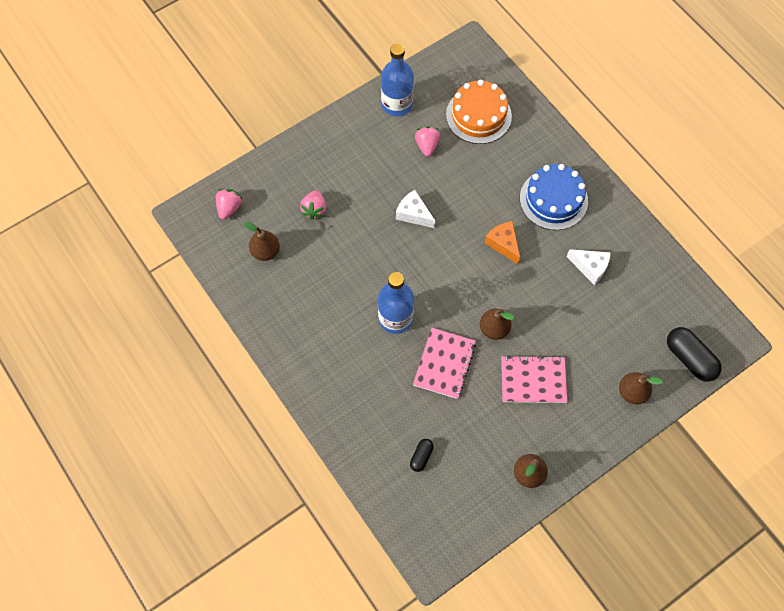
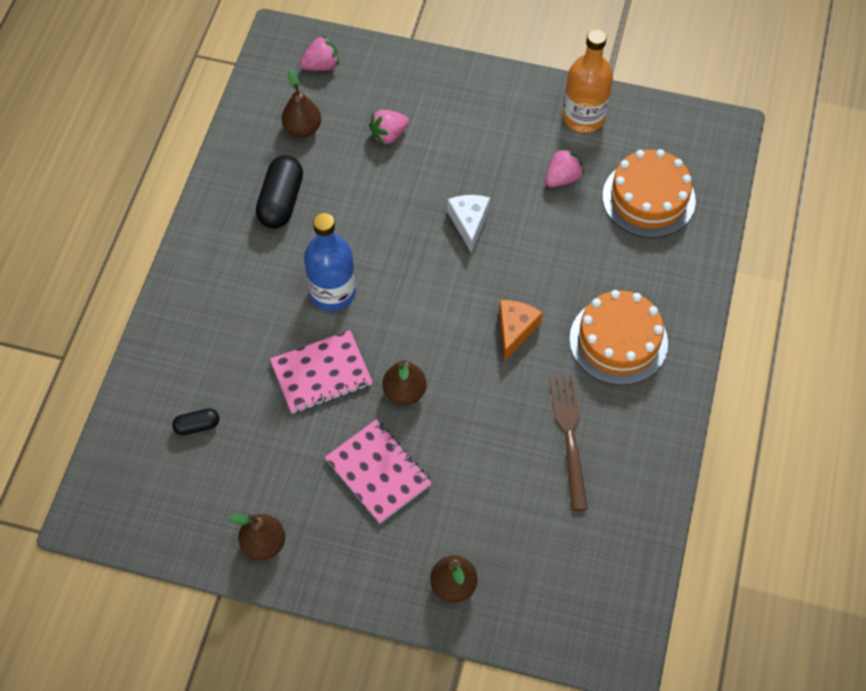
camera: 50 degrees right, 5 degrees down
blue bottle [381,43,414,116] -> orange bottle [563,29,613,133]
blue cake [520,164,588,230] -> orange cake [569,290,668,385]
white cheese [567,249,611,285] -> brown fork [550,375,588,511]
black capsule [667,327,722,382] -> black capsule moved to [256,155,303,229]

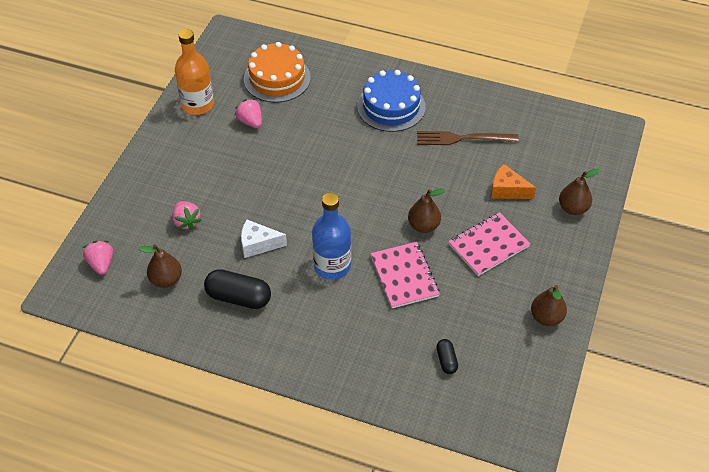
camera: 85 degrees left, 10 degrees down
white cheese [447,195,490,253] -> white cheese moved to [241,220,287,258]
orange cheese [499,300,543,361] -> orange cheese moved to [491,164,536,199]
orange cake [569,290,668,385] -> blue cake [357,70,426,132]

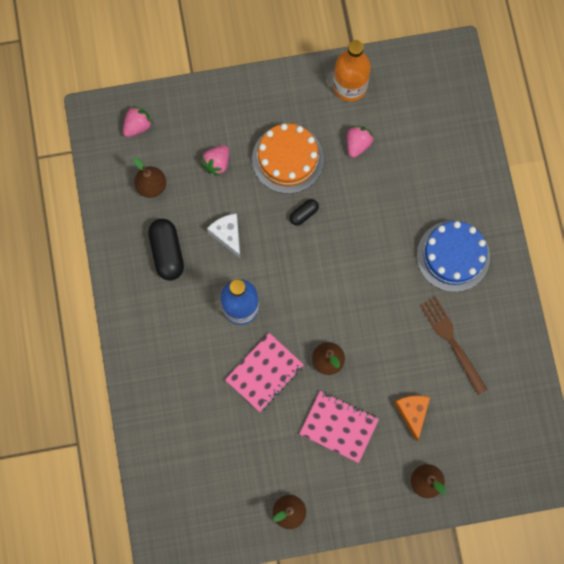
camera: 60 degrees right, 25 degrees up
orange cake [244,42,311,103] -> orange cake moved to [252,123,324,194]
black capsule [436,339,458,374] -> black capsule moved to [290,199,319,226]

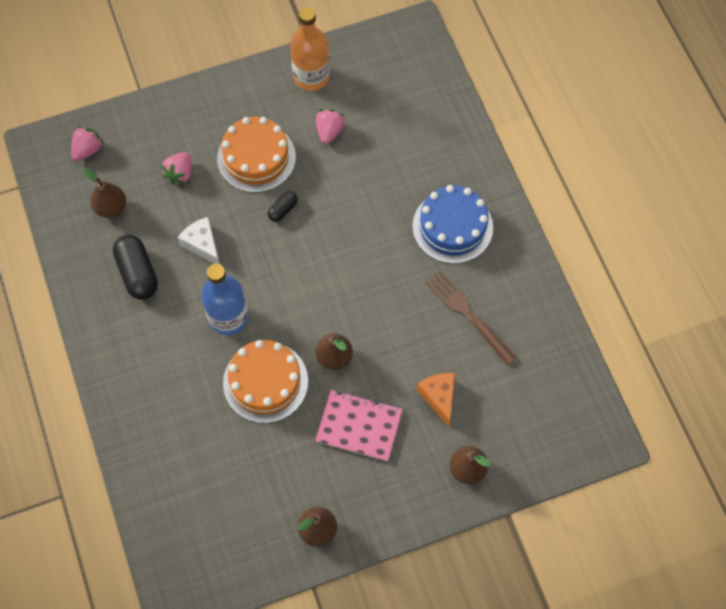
camera: 10 degrees left, 10 degrees down
pink notebook [225,333,304,412] -> orange cake [223,340,308,423]

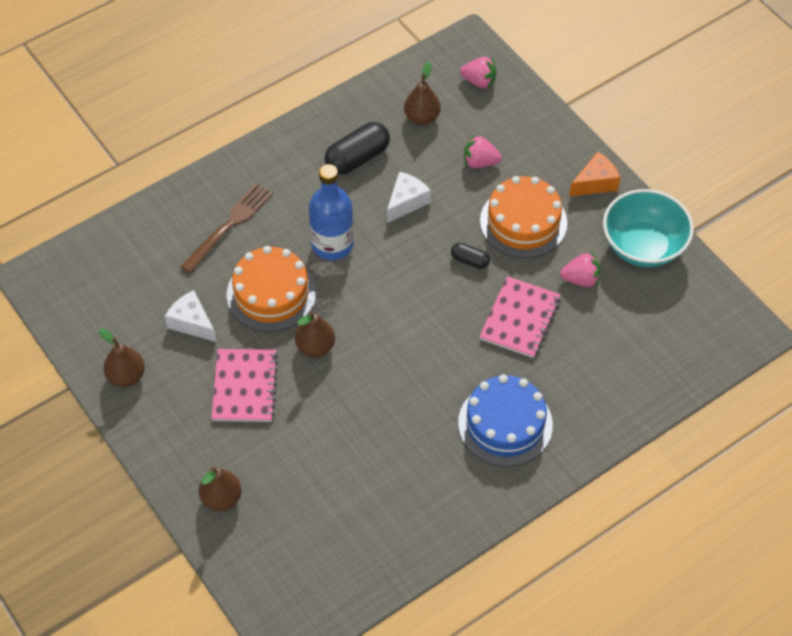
camera: 75 degrees right, 10 degrees down
orange bottle [290,7,330,91] -> turquoise bowl [603,189,694,267]
orange cheese [417,373,455,427] -> orange cheese moved to [569,152,620,196]
brown fork [426,270,517,366] -> brown fork moved to [181,183,273,273]
none -> white cheese [165,290,216,342]
none -> pink notebook [479,276,561,358]

